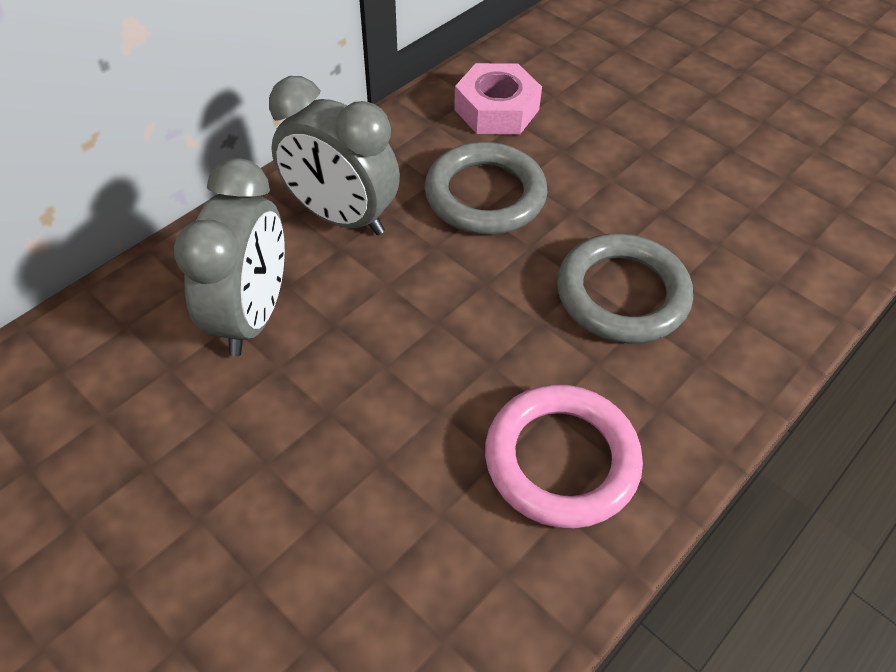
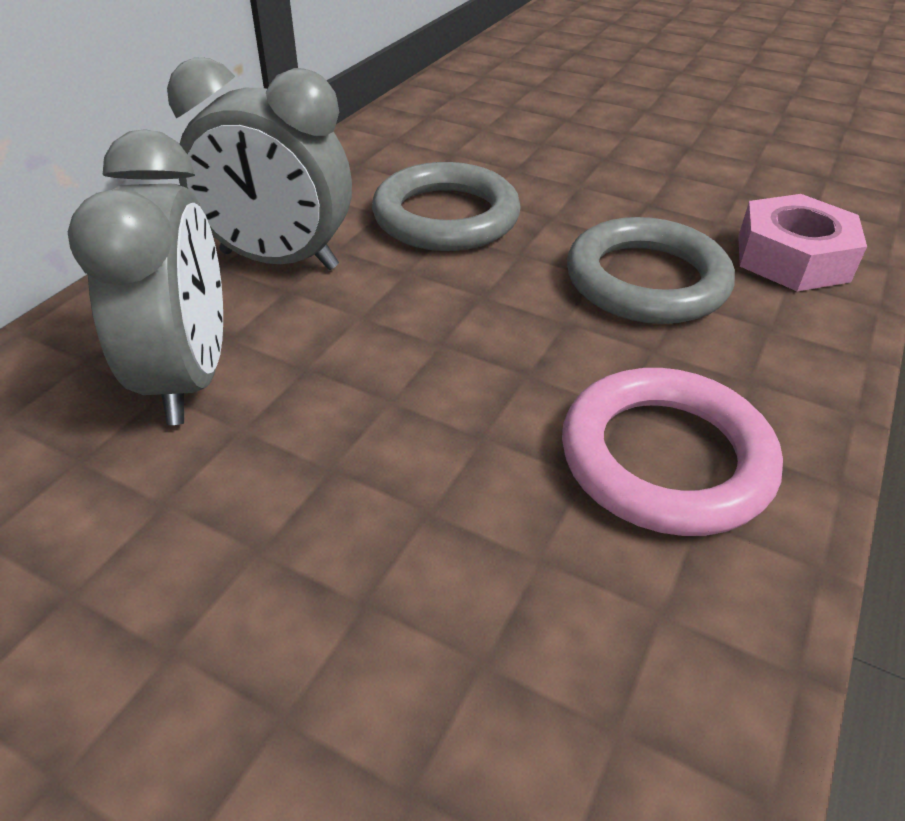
camera: 15 degrees left, 10 degrees down
pink nut [454,63,542,134] -> pink nut moved to [738,194,867,291]

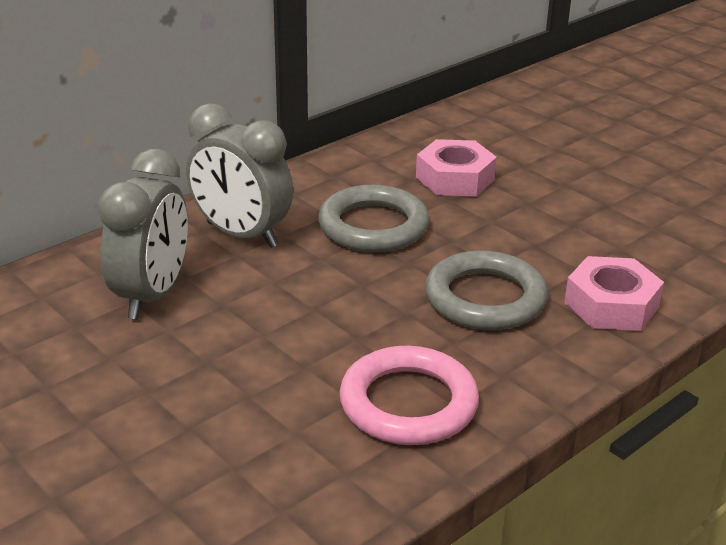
camera: 20 degrees right, 10 degrees down
none -> pink nut [416,139,497,196]

